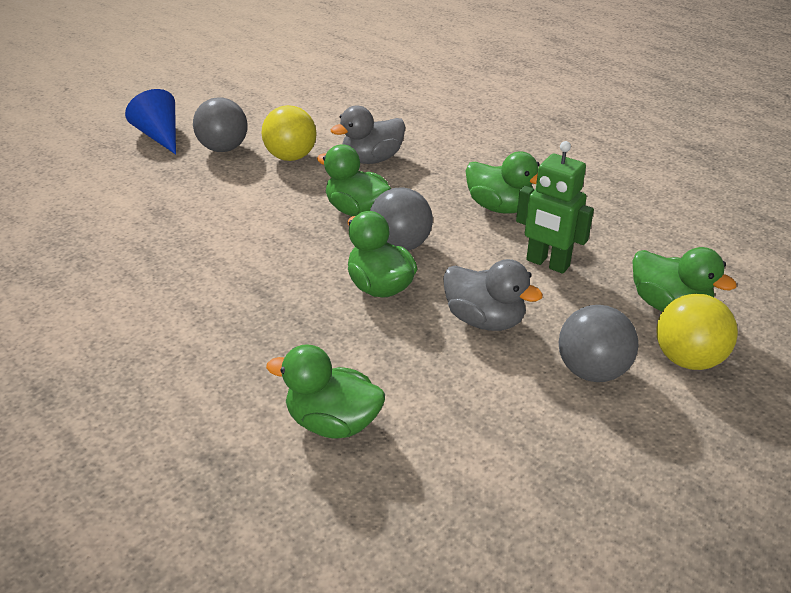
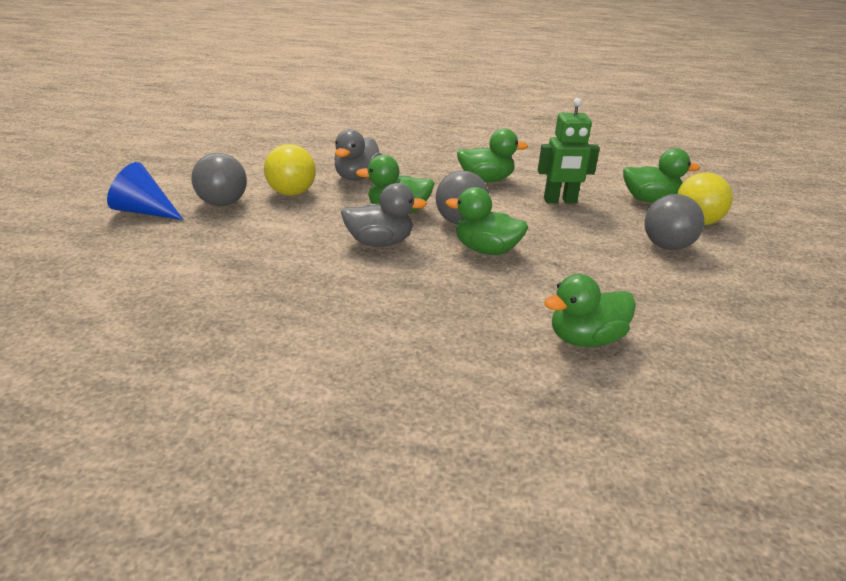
camera: 40 degrees left, 5 degrees down
grey duck [443,259,543,331] -> grey duck moved to [341,183,427,247]

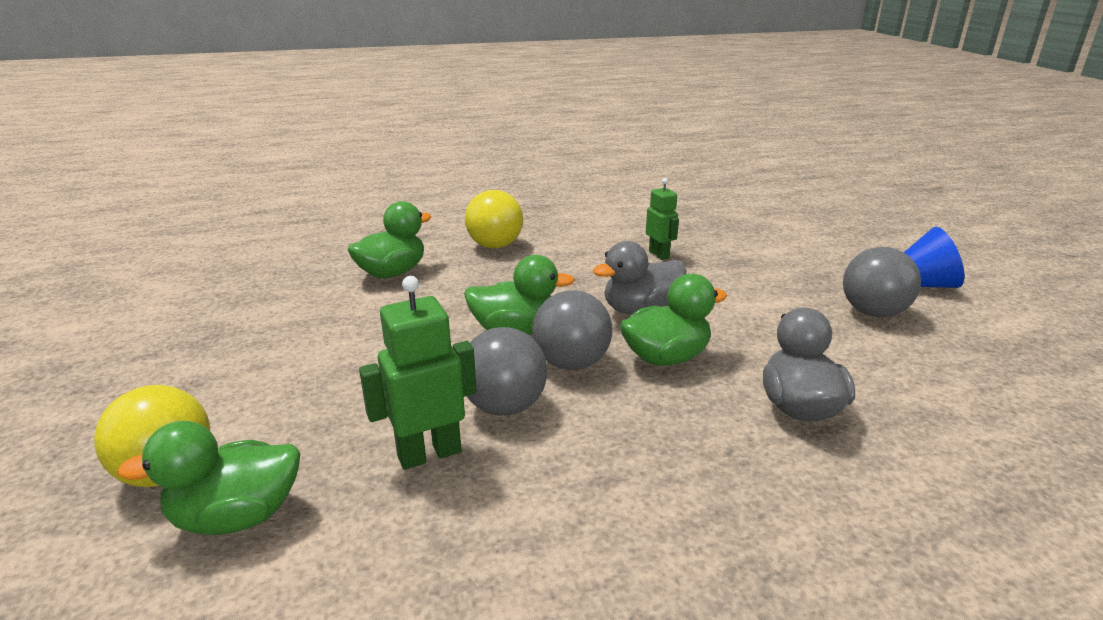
camera: 160 degrees right, 5 degrees down
yellow ball [264,144,316,196] -> yellow ball moved to [465,190,523,248]
green duck [457,129,528,182] -> none
grey ball [645,194,704,250] -> grey ball moved to [467,327,547,415]
none -> green robot [646,178,679,260]

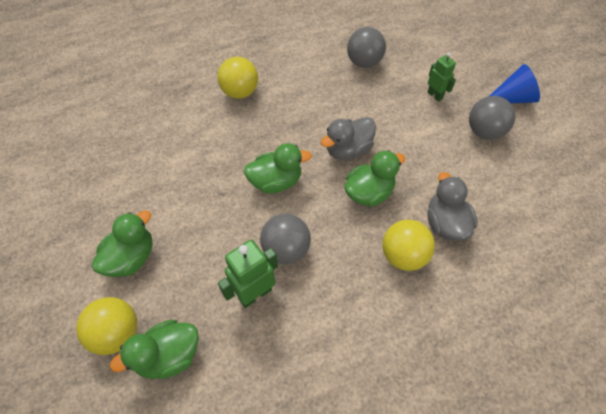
camera: 10 degrees left, 30 degrees up
green duck [348,201,432,278] -> green duck moved to [92,211,153,277]
grey ball [532,290,612,370] -> grey ball moved to [347,27,386,68]
green robot [646,178,679,260] -> green robot moved to [428,53,456,102]
none -> yellow ball [383,220,435,271]

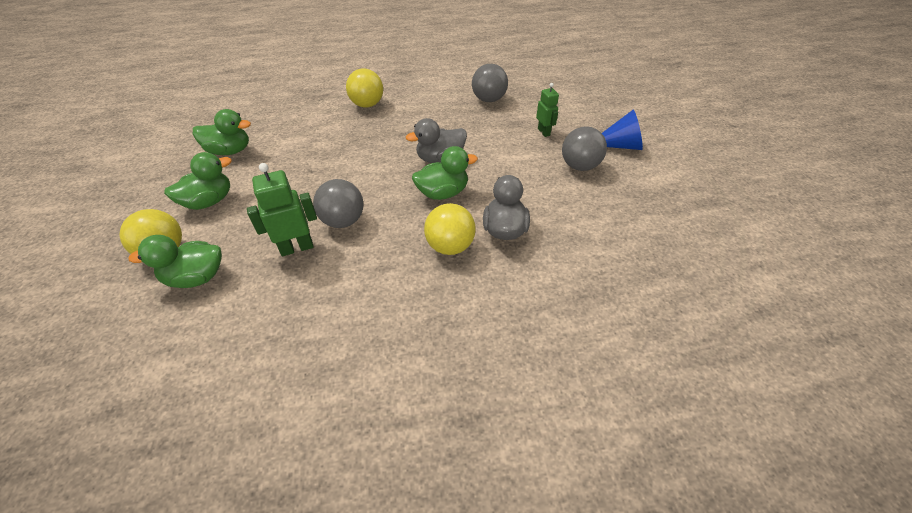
camera: 15 degrees right, 10 degrees down
green duck [244,143,312,194] -> green duck moved to [193,109,251,155]

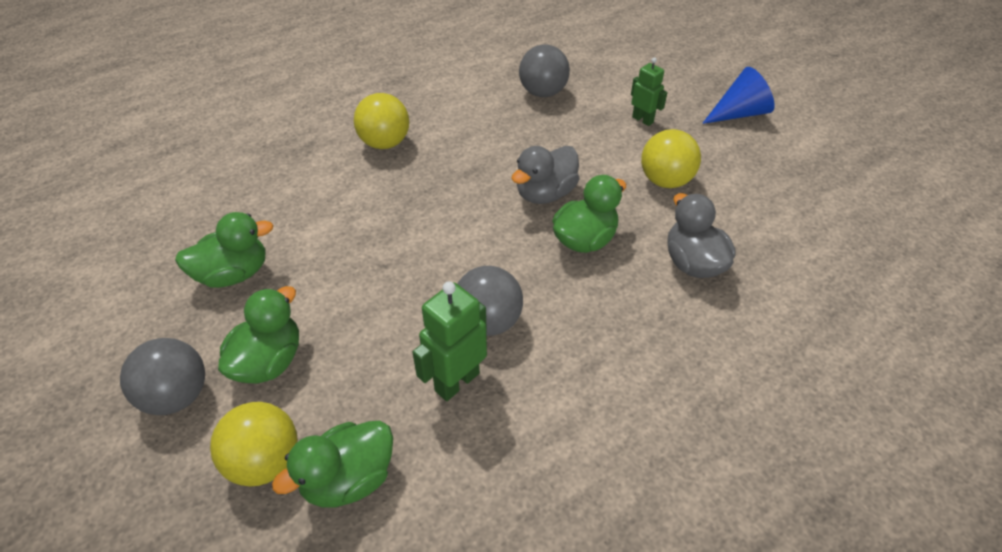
camera: 25 degrees left, 0 degrees up
yellow ball [424,203,476,255] -> yellow ball moved to [641,129,701,188]
grey ball [562,126,607,171] -> grey ball moved to [120,338,205,415]

